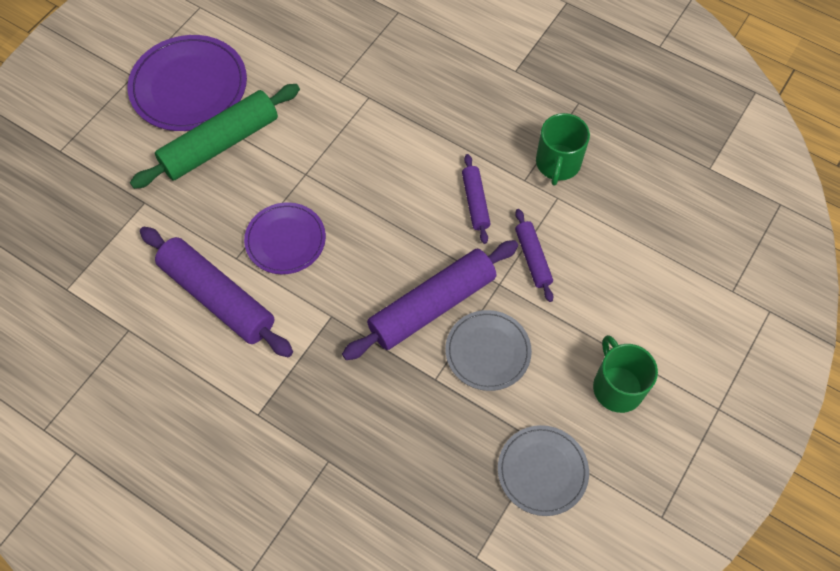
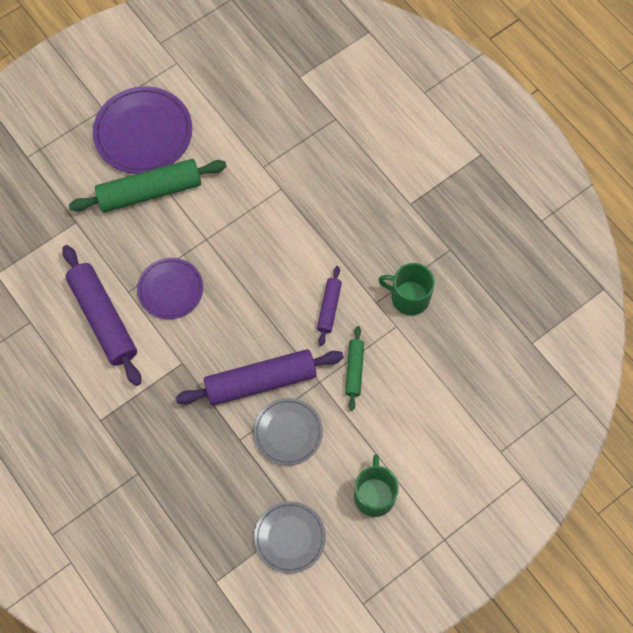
camera: 20 degrees right, 5 degrees up
purple rolling pin [515,209,553,302] -> green rolling pin [345,326,364,411]
green mug [536,113,590,186] -> green mug turned 75 degrees clockwise [378,263,435,315]

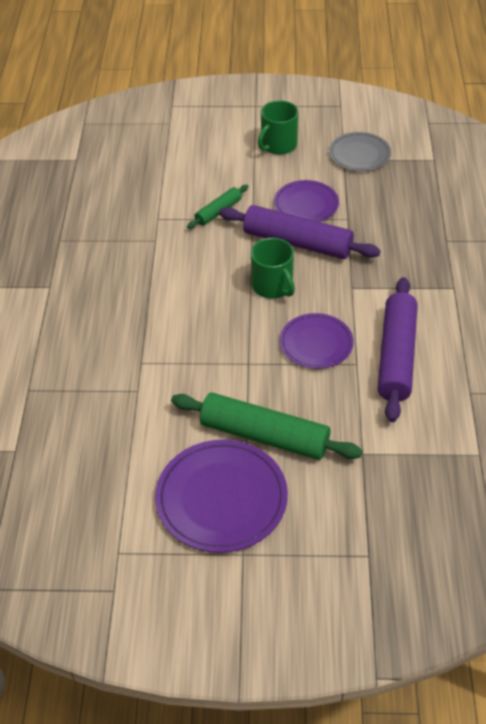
camera: 140 degrees left, 20 degrees down
grey plate [253,398,323,466] -> purple plate [274,180,339,222]
purple rolling pin [317,266,342,346] -> none
green mug [378,263,435,315] -> green mug moved to [251,238,295,299]

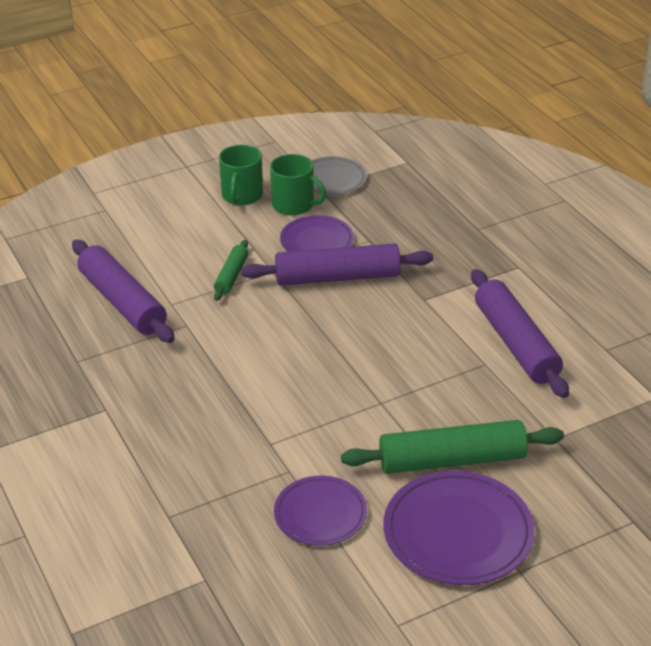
camera: 30 degrees left, 10 degrees down
green mug [251,238,295,299] -> green mug moved to [270,154,326,215]
purple plate [280,313,354,369] -> purple plate moved to [274,476,367,546]
none -> purple rolling pin [72,240,175,343]

